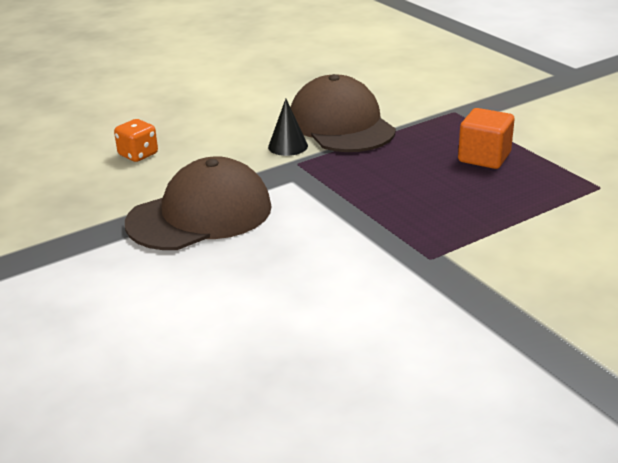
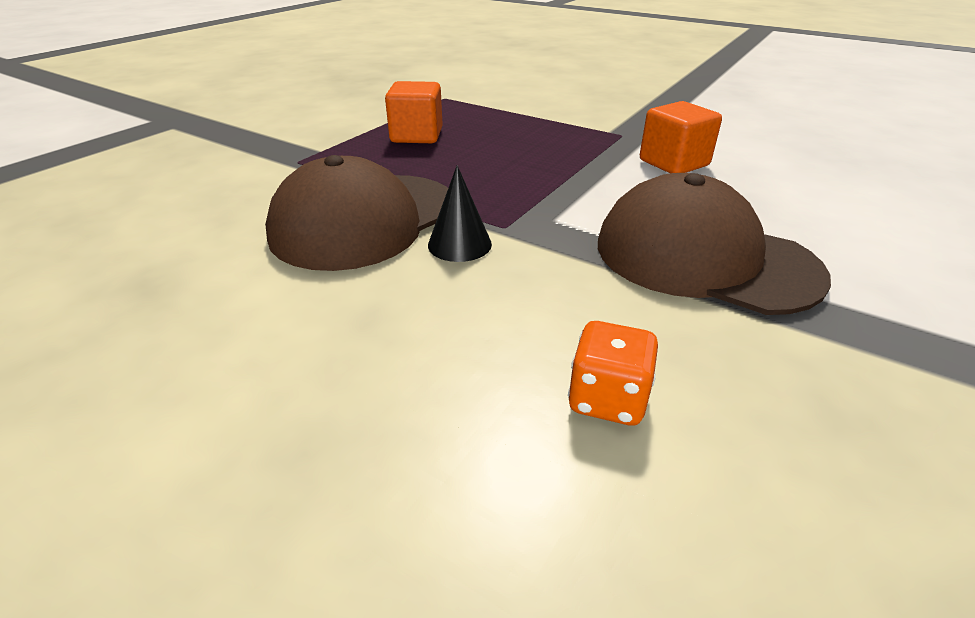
camera: 115 degrees left, 5 degrees up
none -> orange cube [640,101,722,173]

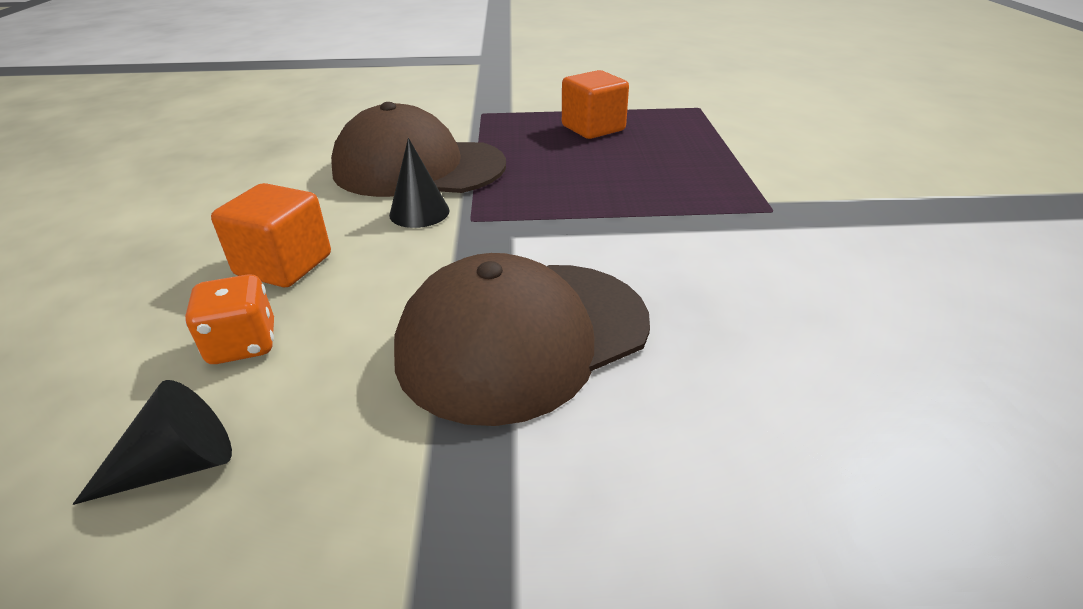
camera: 55 degrees right, 0 degrees up
brown cap [598,173,831,315] -> brown cap turned 120 degrees counterclockwise [394,253,650,426]
orange cube [640,101,722,173] -> orange cube moved to [211,183,331,287]
none -> black cone [73,380,232,505]

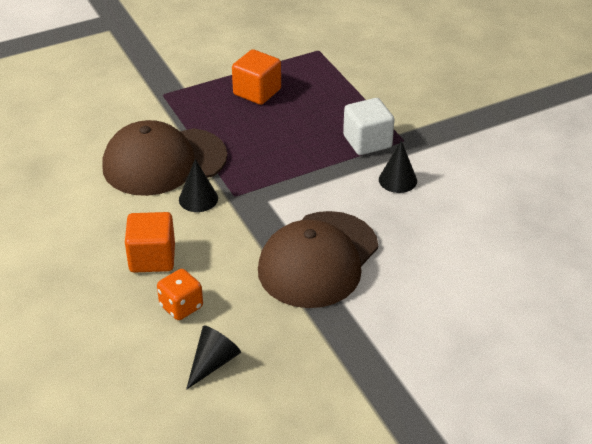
camera: 25 degrees left, 5 degrees up
none -> white cube [343,98,394,155]
none -> black cone [379,140,417,193]

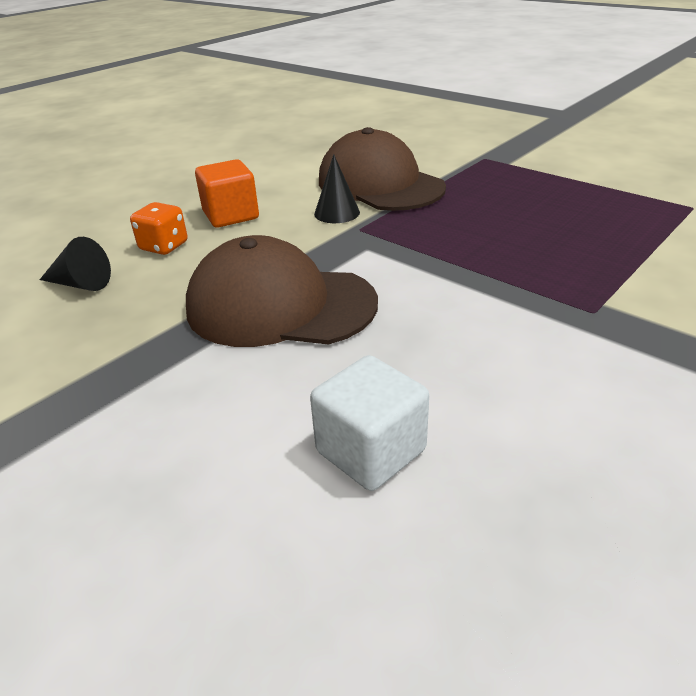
camera: 70 degrees right, 5 degrees down
orange cube [232,49,281,105] -> none
white cube [343,98,394,155] -> white cube moved to [310,355,429,491]
black cone [379,140,417,193] -> none

